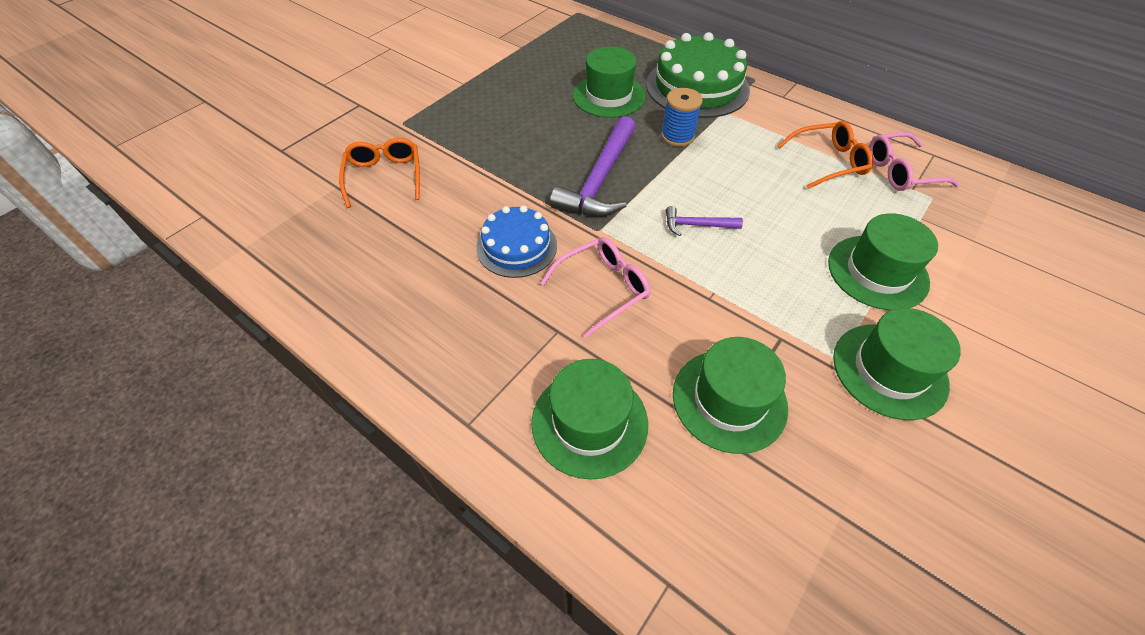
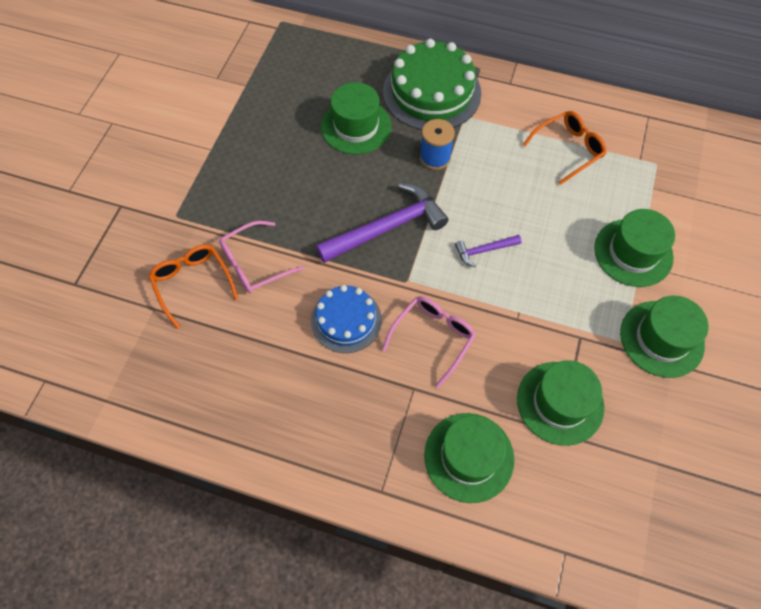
camera: 20 degrees left, 10 degrees up
purple hammer [550,116,636,217] -> purple hammer turned 120 degrees counterclockwise [316,183,449,263]
pink glasses [869,132,960,191] -> pink glasses moved to [219,221,304,293]

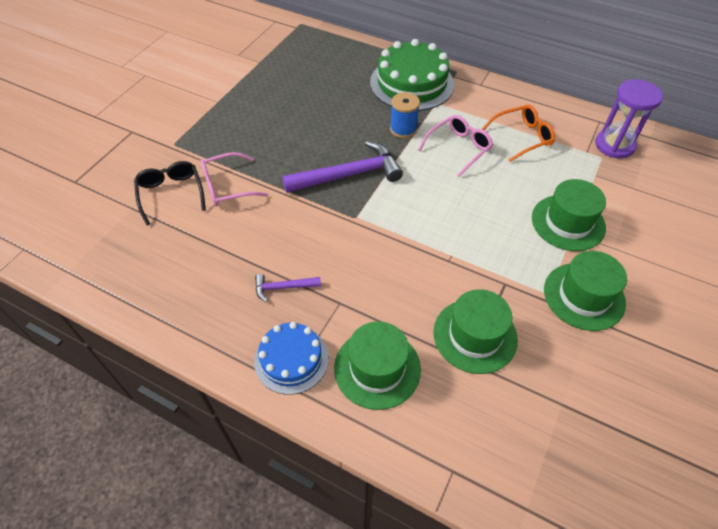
camera: 10 degrees right, 10 degrees down
orange glasses [148,245,238,329] -> black glasses [134,161,206,225]
blue cake [311,285,382,353] -> blue cake moved to [254,322,329,395]
green hat [321,82,392,154] -> none
pink glasses [382,296,476,388] -> pink glasses moved to [418,115,493,177]
purple hammer [455,235,521,268] -> purple hammer moved to [255,274,321,302]
none -> purple hourglass [595,79,663,159]

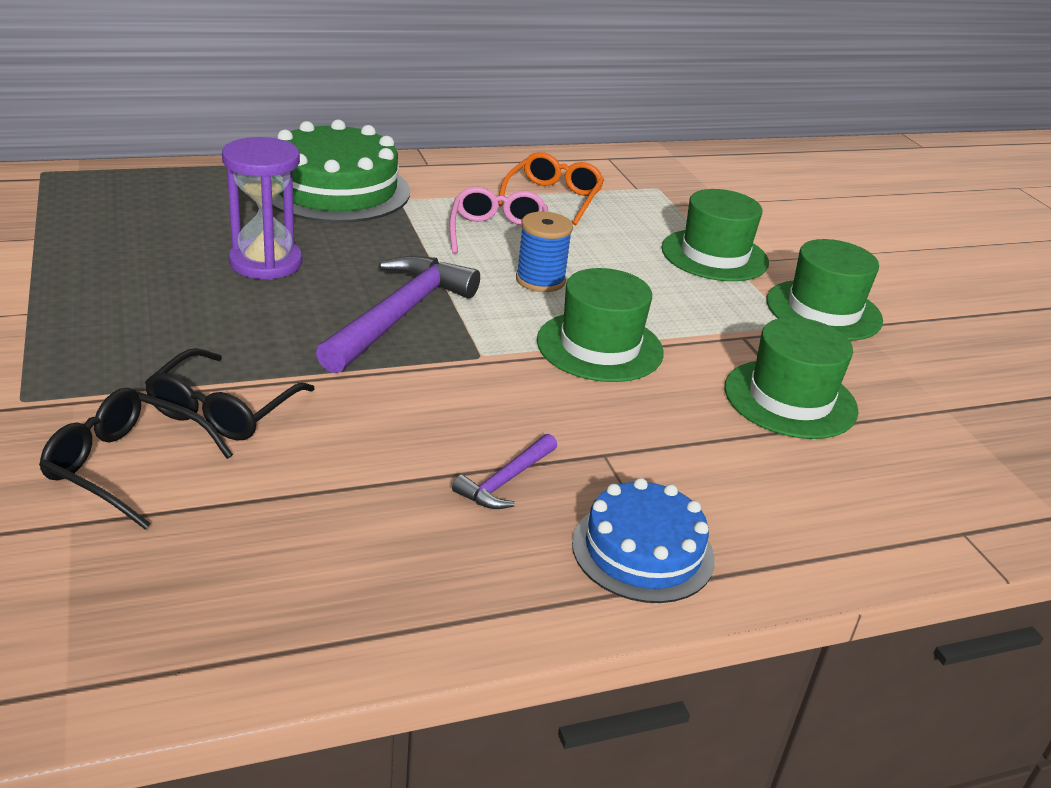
camera: 50 degrees left, 20 degrees down
pink glasses [200,152,268,206] -> black glasses [145,348,315,441]
green hat [334,321,421,410] -> green hat moved to [537,268,664,382]
blue spool [390,92,420,138] -> blue spool moved to [516,211,573,292]
purple hourglass [595,79,663,159] -> purple hourglass moved to [222,137,302,280]

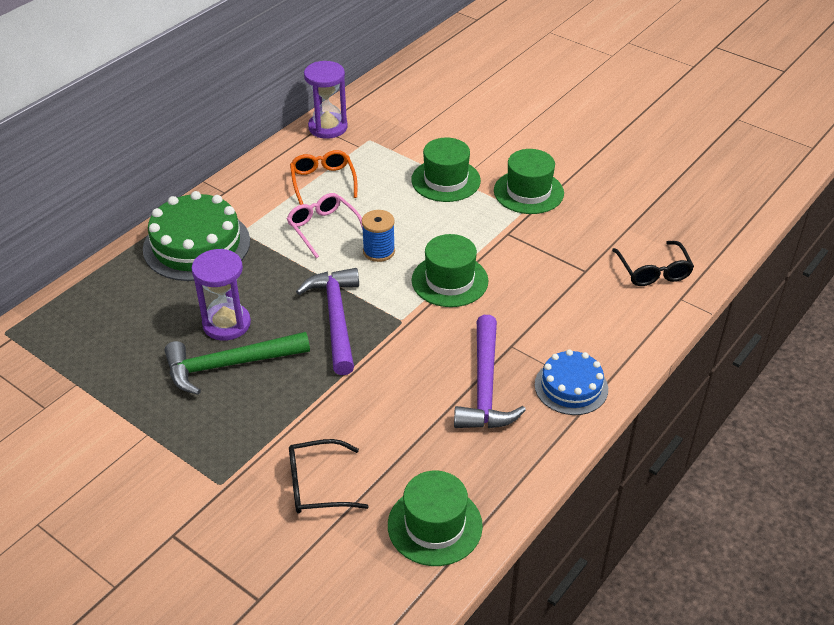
camera: 30 degrees left, 10 degrees up
black glasses [145,348,315,441] -> black glasses moved to [612,241,694,286]
purple hammer [452,434,557,509] -> purple hammer [454,315,526,428], size x2.05
green hat [725,317,859,439] -> green hat moved to [388,471,483,566]
none -> green hammer [165,332,310,395]
none -> purple hourglass [304,61,348,139]

